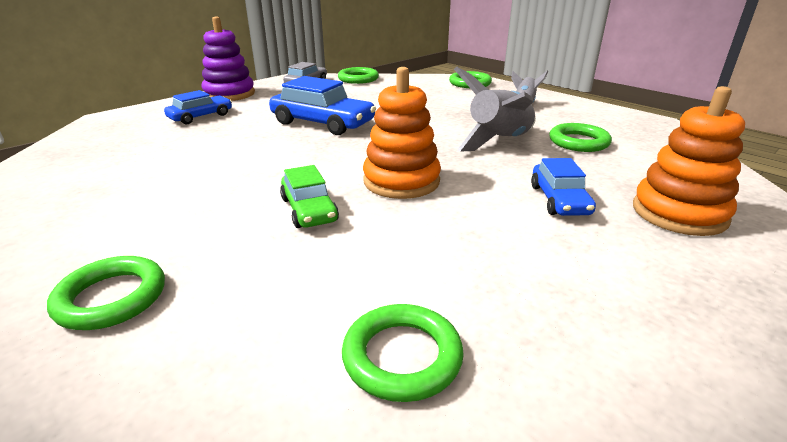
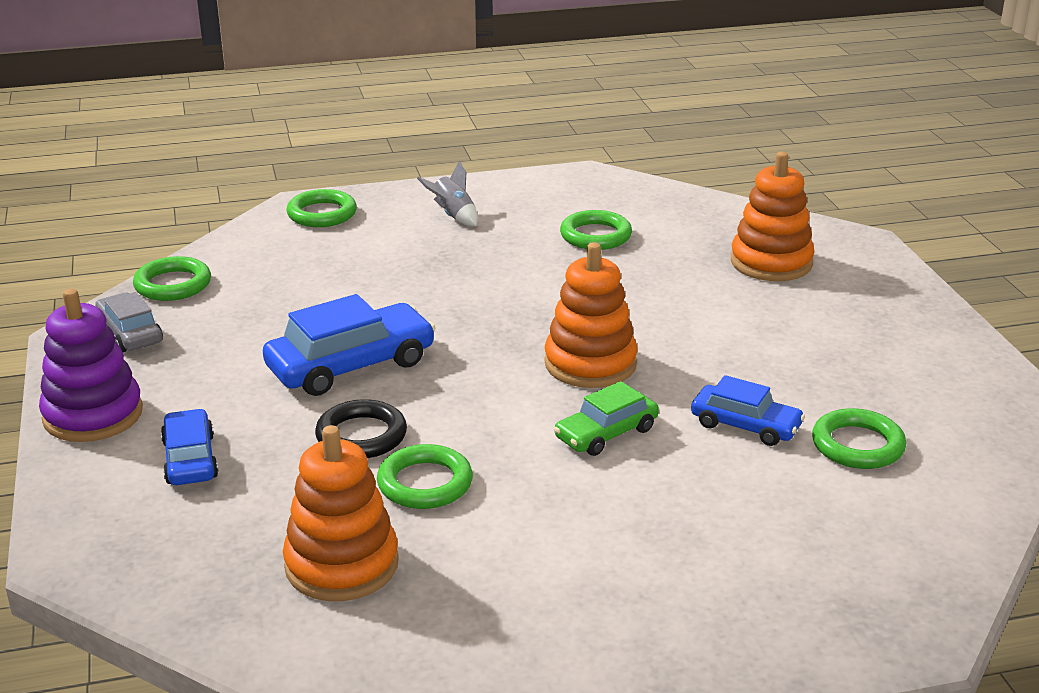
camera: 60 degrees left, 0 degrees up
green ring [47,256,165,330] -> green ring moved to [377,444,473,509]
green car [280,165,339,228] -> green car turned 135 degrees clockwise [554,381,659,456]
grey rocket [454,67,536,152] -> none
blue car [531,158,596,216] -> blue car moved to [691,375,805,446]
none -> orange stacking toy [283,425,399,601]
none -> black ring [315,399,407,458]

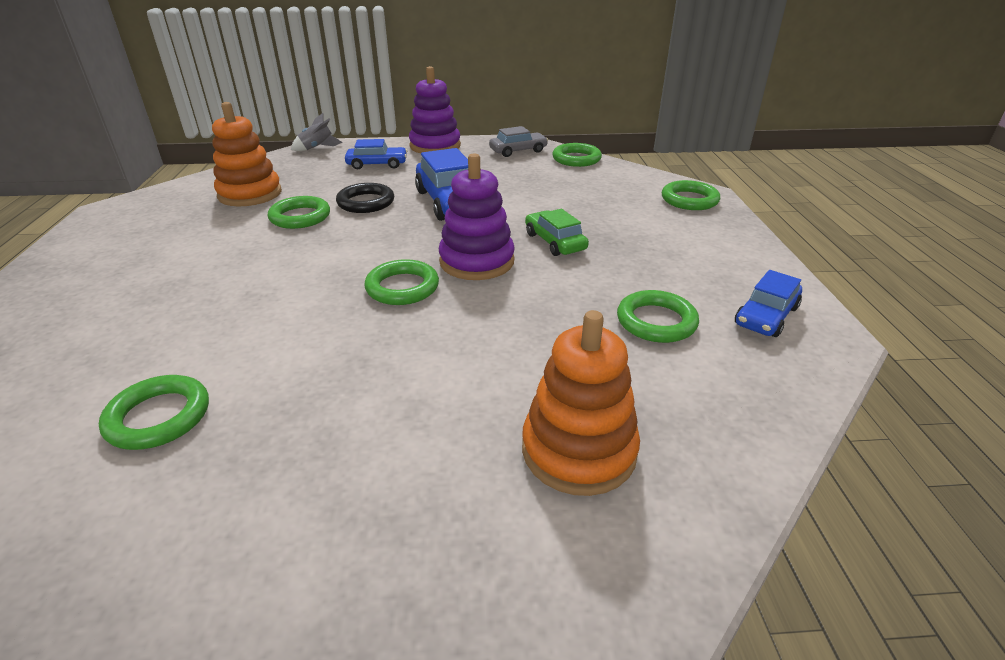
camera: 100 degrees right, 5 degrees up
grey rocket [417,161,478,226] -> grey rocket moved to [291,113,342,151]
orange stacking toy [544,242,638,388] -> green ring [364,259,439,305]
green car [554,381,659,456] -> green car moved to [525,209,589,256]
blue car [691,375,805,446] -> blue car moved to [735,270,802,337]
none -> purple stacking toy [439,153,515,280]

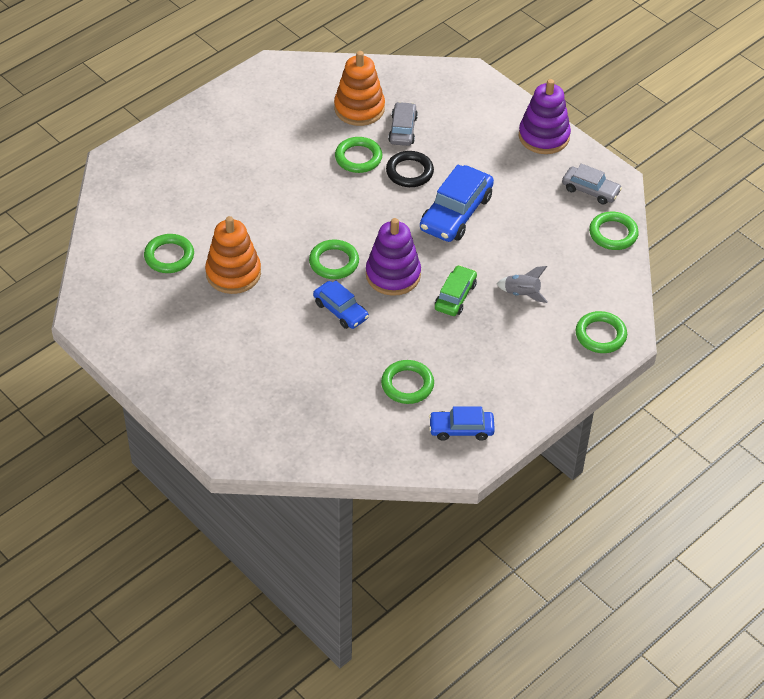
camera: 50 degrees right, 15 degrees up
grey rocket [291,113,342,151] -> grey rocket moved to [497,266,548,303]
blue car [345,139,407,169] -> blue car moved to [313,280,369,329]
orange stacking toy [522,310,640,496] -> orange stacking toy moved to [205,216,261,294]
none -> grey car [388,102,418,146]

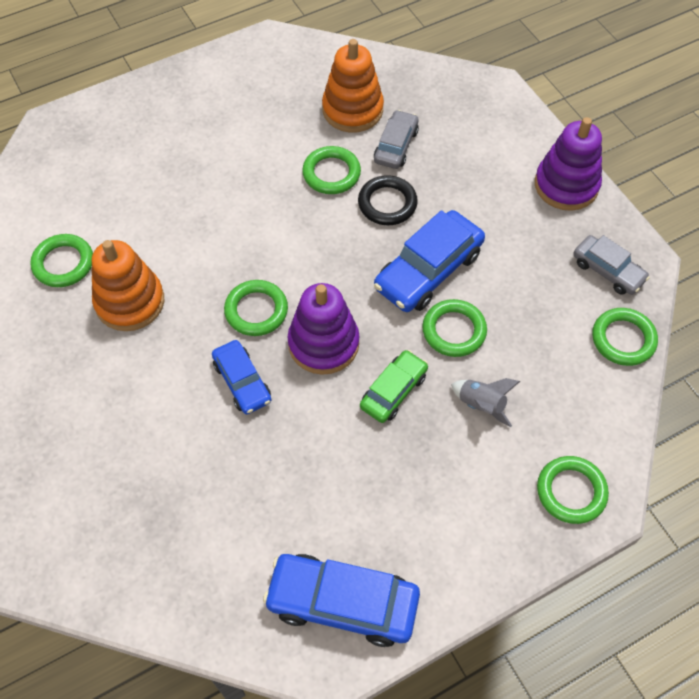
camera: 15 degrees right, 10 degrees up
green ring [381,360,434,404] -> green ring moved to [422,299,487,357]
blue car [429,406,495,441] -> blue car [263,554,420,647], size x1.65

